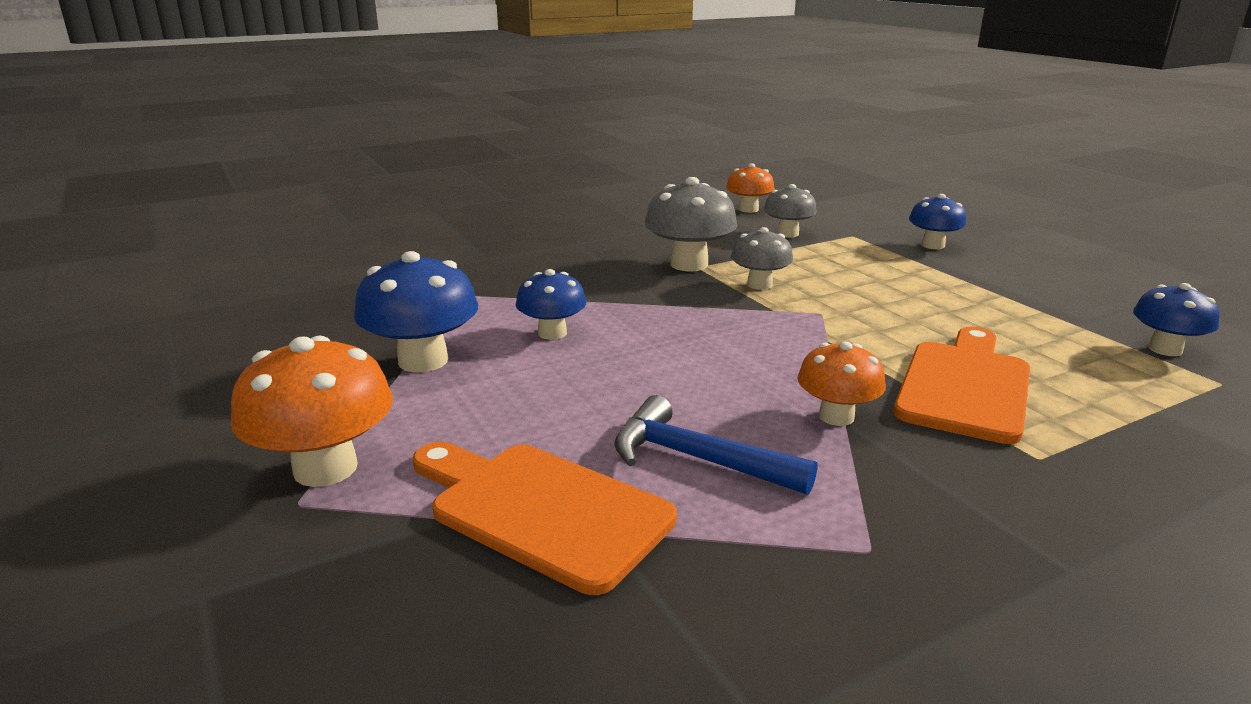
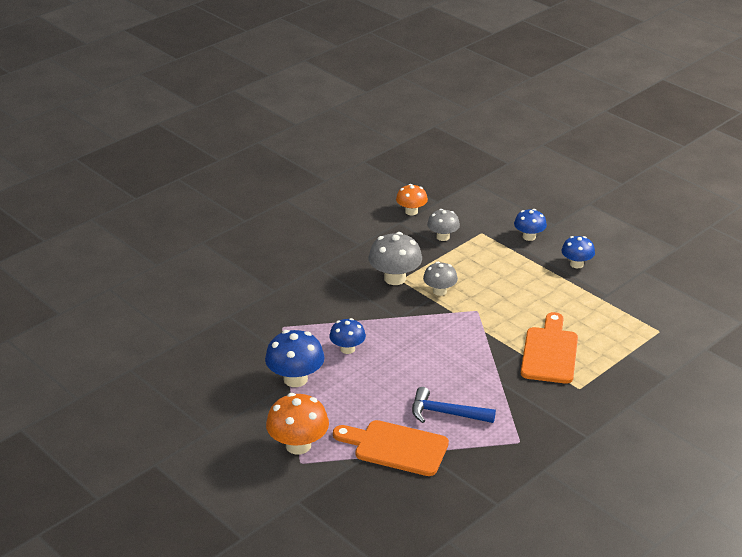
camera: 15 degrees left, 10 degrees up
orange mushroom [797,341,886,426] -> none
blue mushroom [1133,283,1220,356] -> blue mushroom moved to [561,236,595,268]

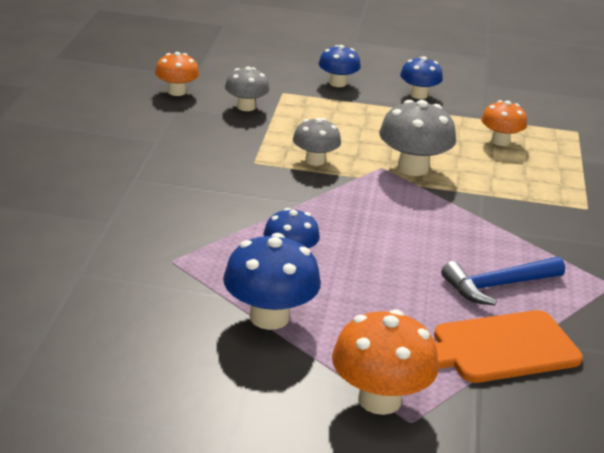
camera: 40 degrees left, 5 degrees down
grey mushroom [369,232,422,285] -> grey mushroom moved to [379,100,456,176]
orange cutting board [521,312,578,383] -> none
none -> orange mushroom [481,100,527,146]

